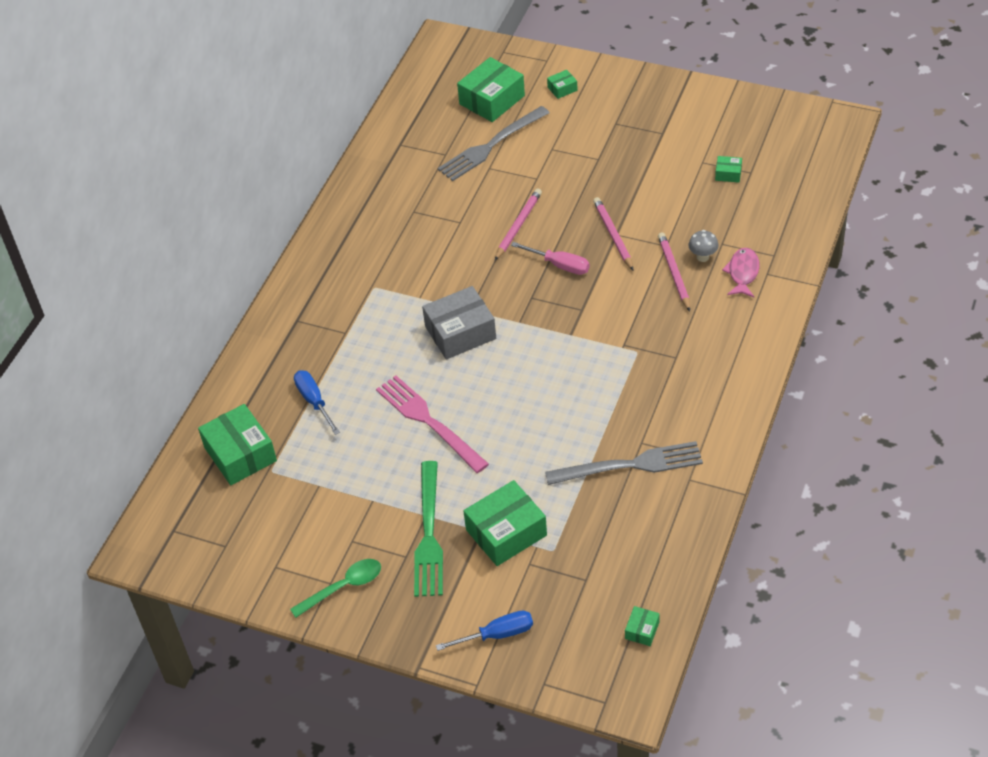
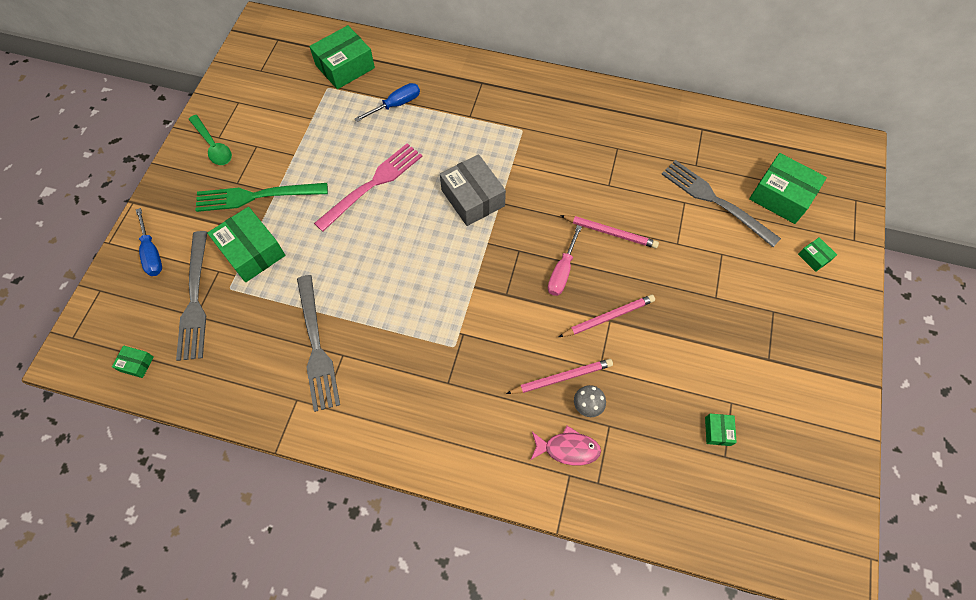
camera: 80 degrees right, 15 degrees up
none -> grey fork [176,231,207,361]

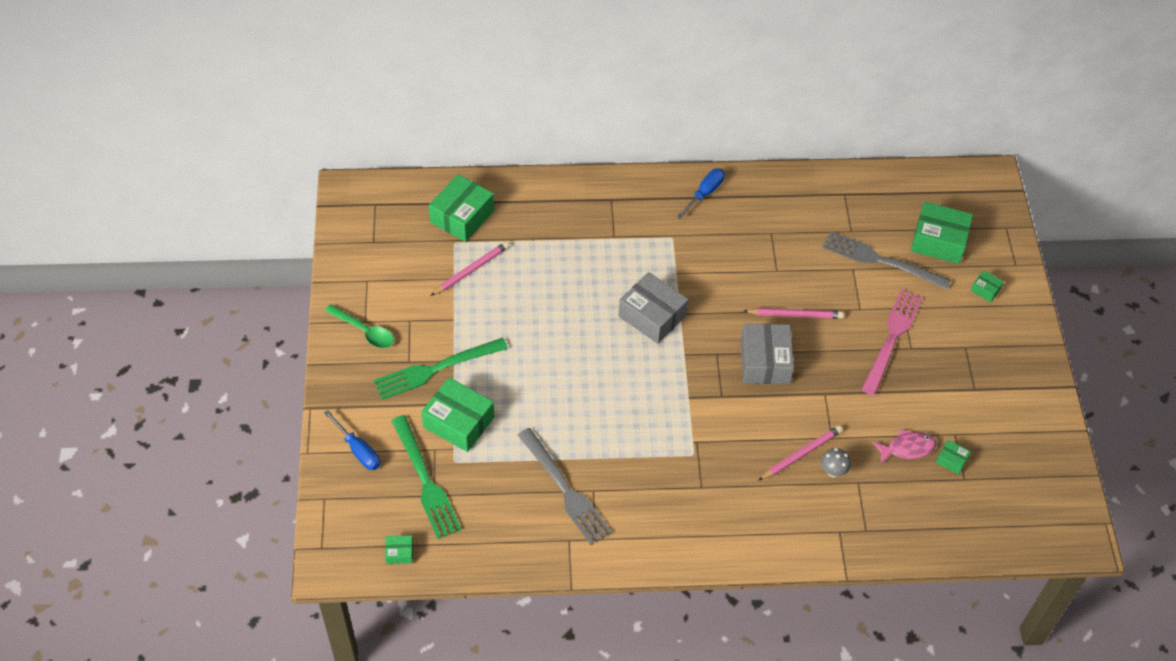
camera: 20 degrees left, 10 degrees down
grey fork [176,231,207,361] -> green fork [391,415,461,539]
pink fork [314,143,422,232] -> pink fork moved to [861,289,923,395]
blue screwdriver [354,83,420,122] -> blue screwdriver moved to [676,168,725,219]
pink fish [531,426,601,465] -> pink fish moved to [872,429,937,464]
pink screwdriver [548,225,582,296] -> grey box [741,324,794,384]
pink pencil [559,295,655,337] -> pink pencil moved to [430,242,509,296]
green box [705,413,737,446] -> green box turned 45 degrees counterclockwise [936,440,971,475]

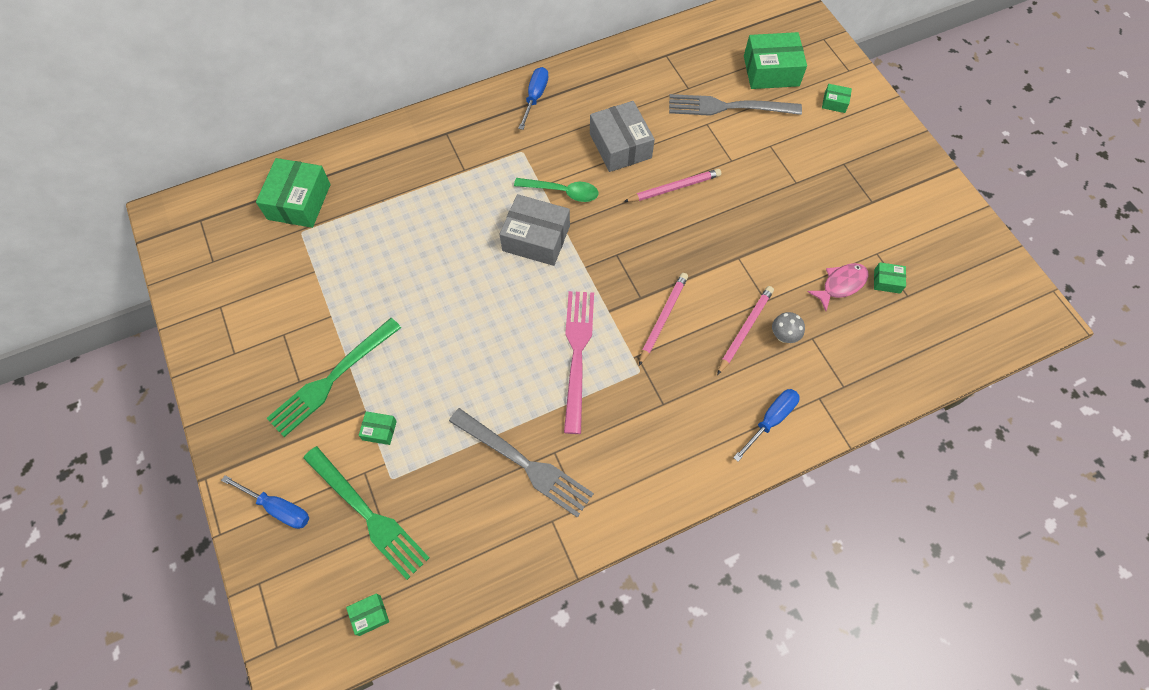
camera: 20 degrees left, 10 degrees up
green spoon [325,304,394,348] -> green spoon moved to [514,178,599,202]
green box [421,377,494,452] -> green box [358,411,397,445], size x0.46
pink pencil [430,242,509,296] -> pink pencil moved to [639,273,688,366]
grey box [741,324,794,384] -> grey box moved to [590,101,655,172]
pink fork [861,289,923,395] -> pink fork moved to [564,291,594,434]
none -> blue screwdriver [733,389,800,462]

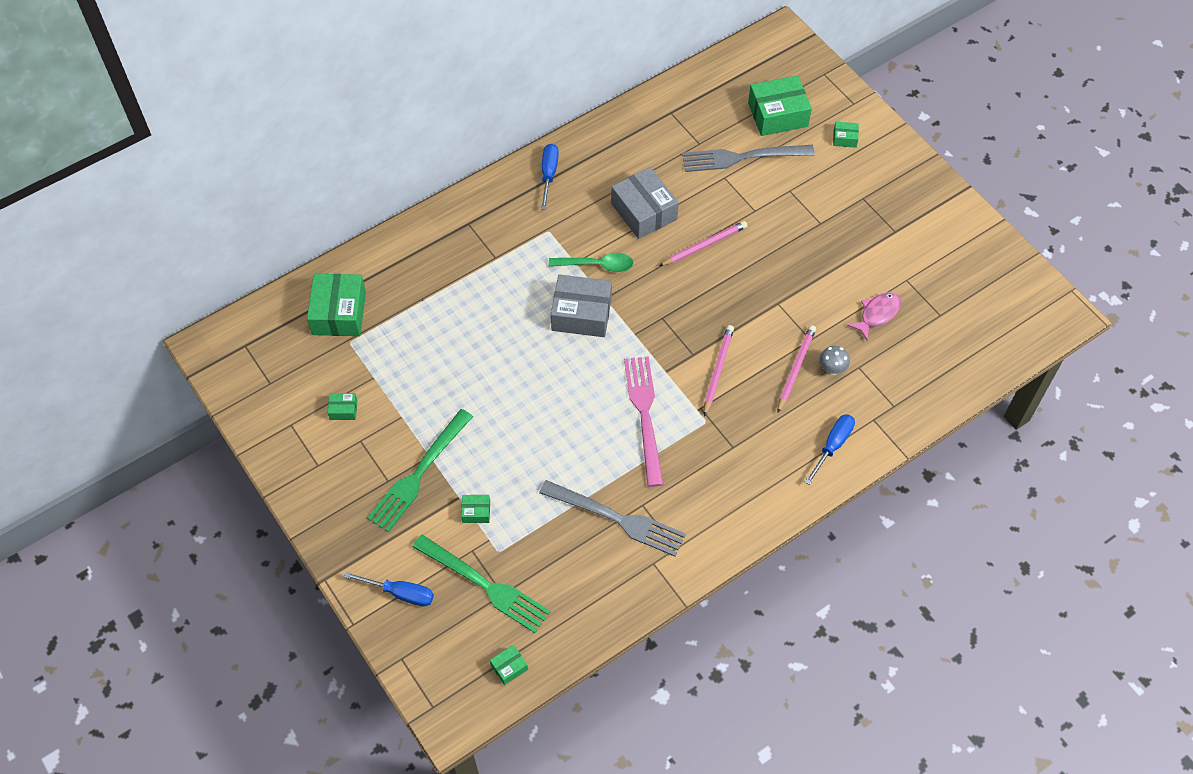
camera: 10 degrees left, 5 degrees down
green box [874,262,906,293] -> green box moved to [328,393,357,420]

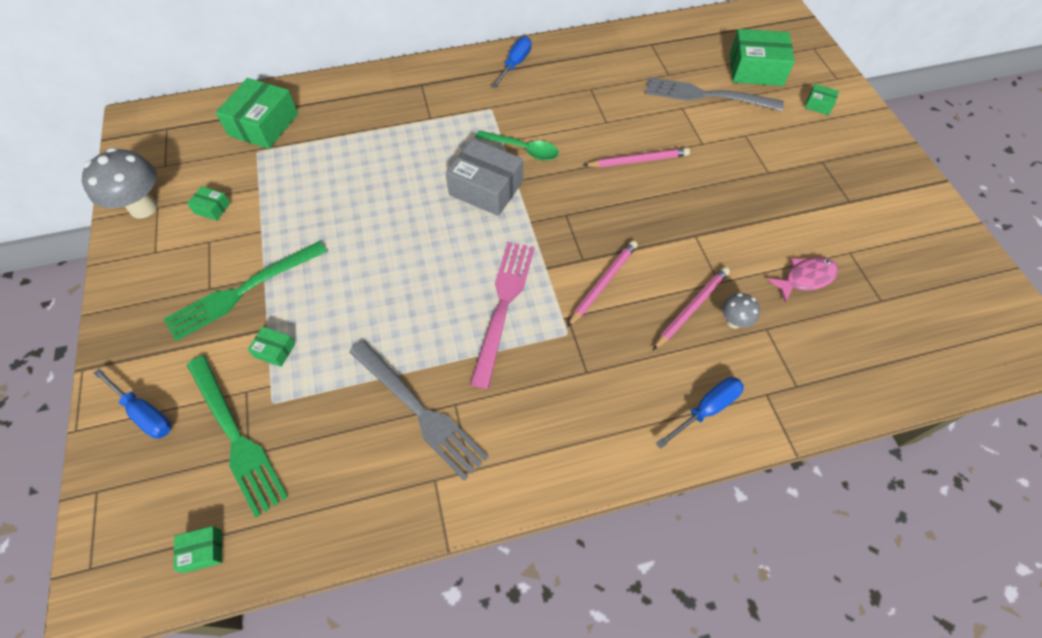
camera: 20 degrees right, 0 degrees up
grey box [611,167,679,239] -> none
none -> grey mushroom [82,148,158,218]

